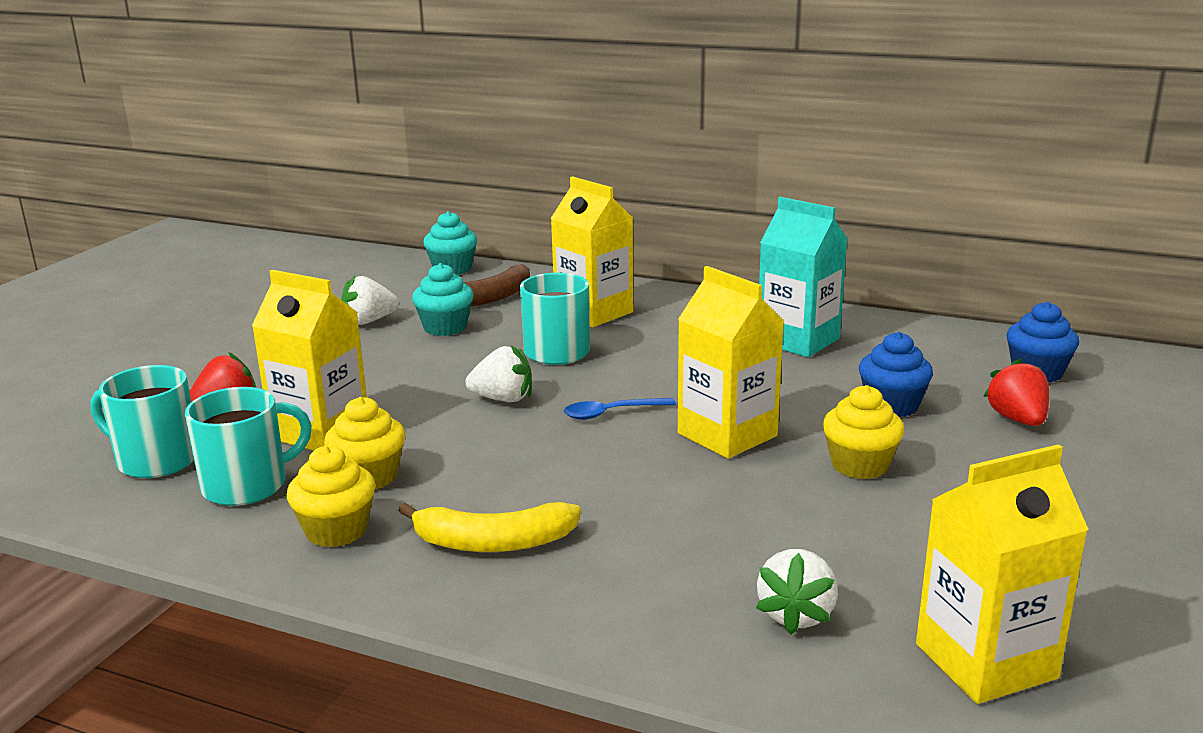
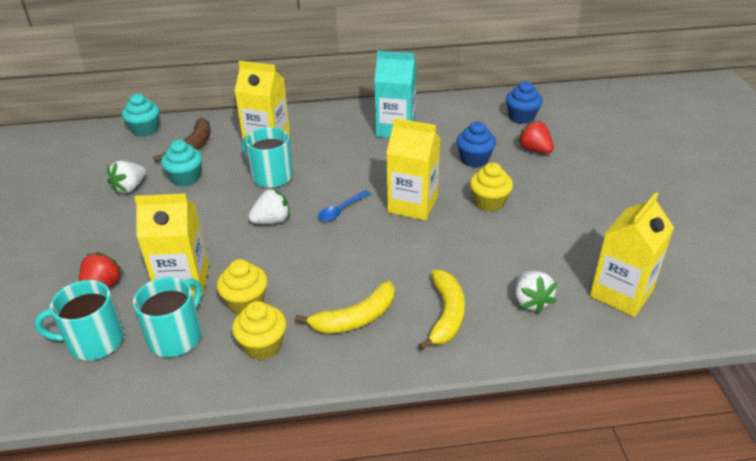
camera: 30 degrees left, 15 degrees up
none -> yellow banana [418,270,465,350]

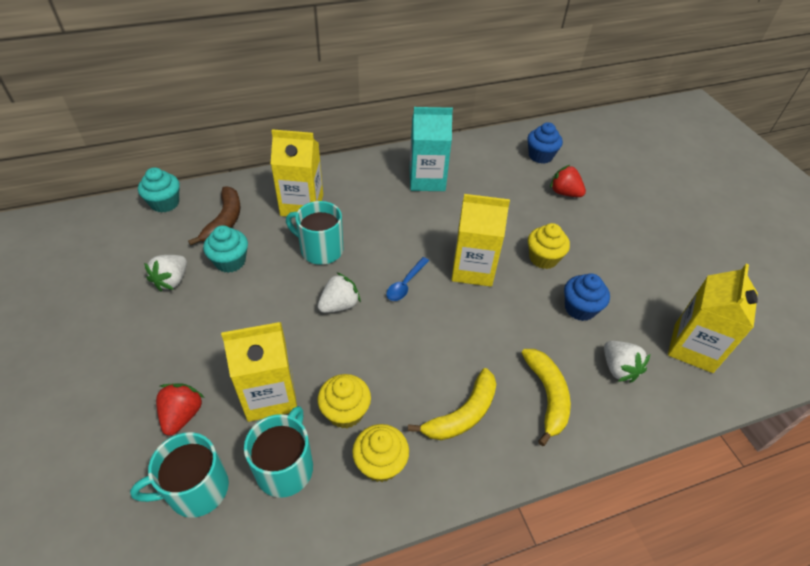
camera: 15 degrees left, 10 degrees up
blue cupcake [456,121,496,167] -> blue cupcake moved to [564,273,610,321]

